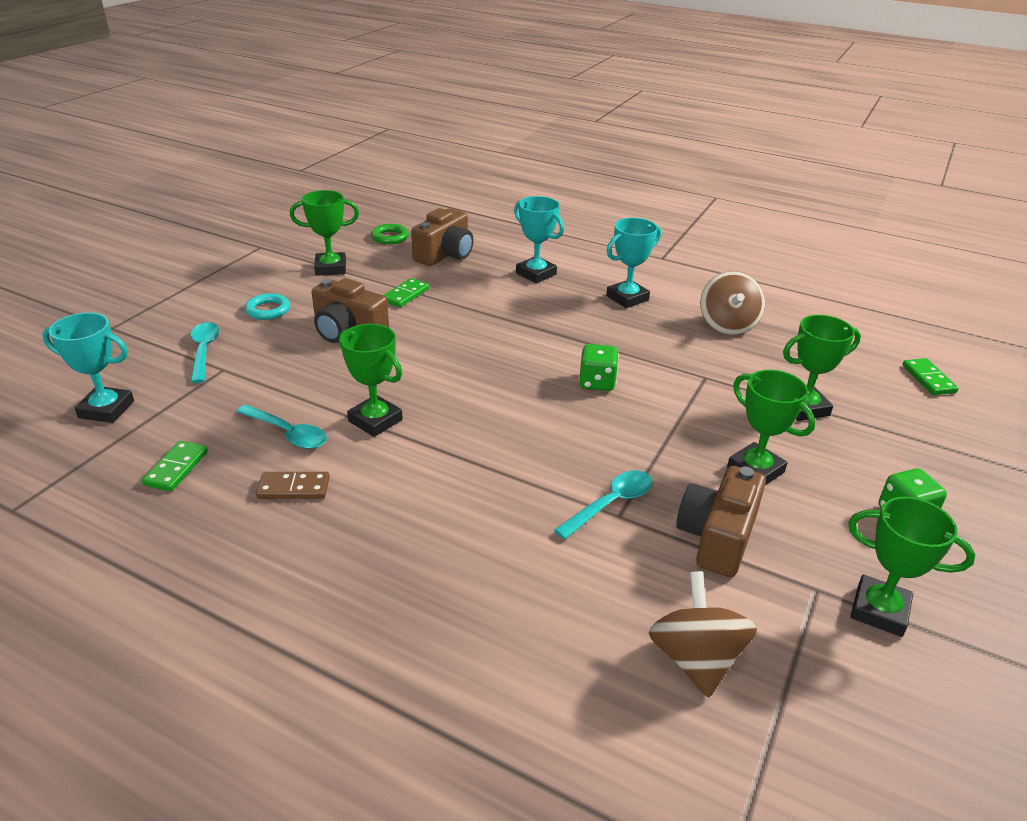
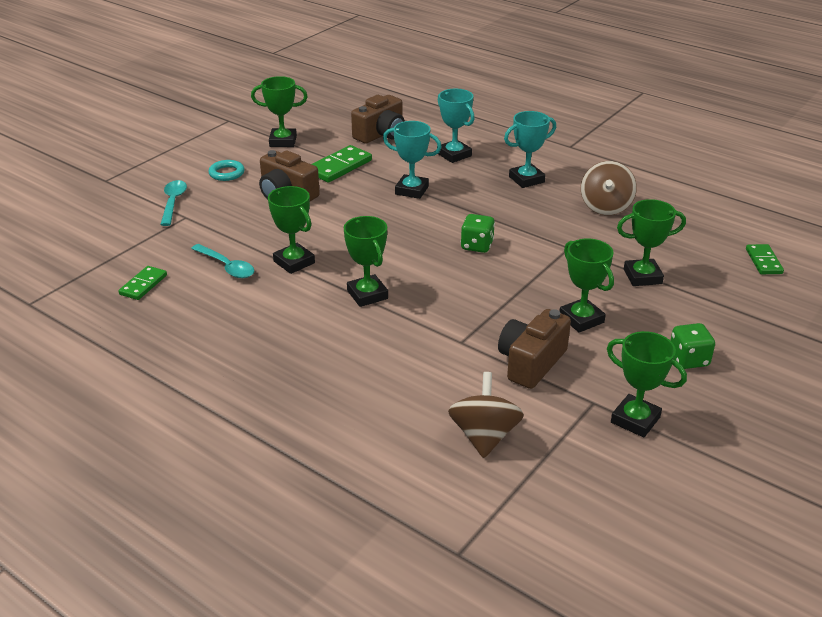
camera: 10 degrees right, 0 degrees up
turquoise trophy [42,312,134,423] -> turquoise trophy moved to [383,121,442,199]
brown domino [256,472,330,499] -> none
green ring [371,224,409,244] -> none
green domino [384,278,429,307] -> green domino [312,145,372,183], size x1.57
turquoise spoon [554,470,653,539] -> none
none -> green trophy [343,216,388,307]

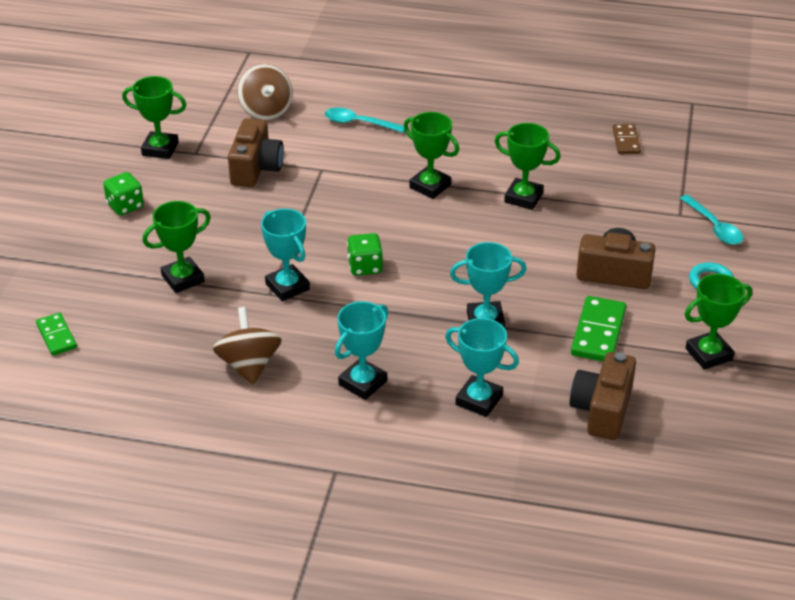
camera: 155 degrees right, 5 degrees up
green domino [119,266,167,300] -> brown domino [613,124,641,154]
turquoise spoon [191,244,254,278] -> turquoise spoon moved to [325,107,404,133]
green trophy [559,238,614,333] -> none
none -> turquoise trophy [261,209,310,301]

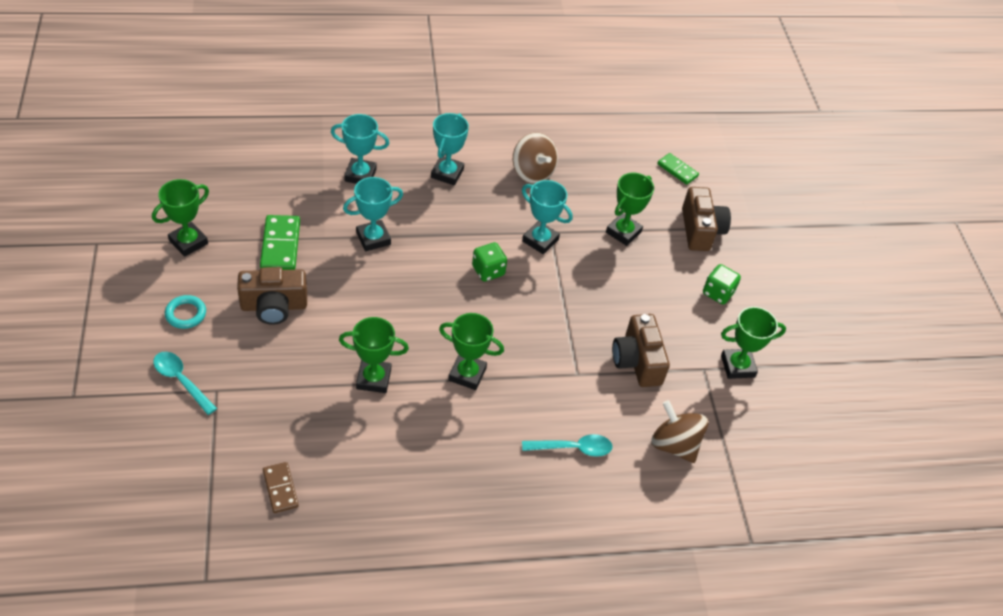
camera: 155 degrees right, 10 degrees up
brown camera [570,352,636,440] -> brown camera moved to [682,187,731,251]

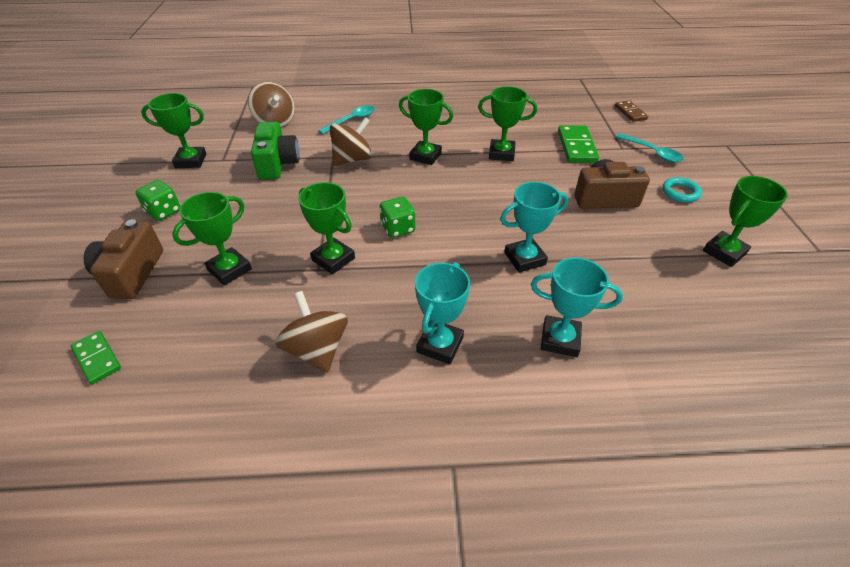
camera: 170 degrees left, 5 degrees down
green domino [260,215,300,270] -> green domino moved to [558,125,599,163]
brown domino [263,462,299,513] -> brown domino moved to [615,100,648,122]
turquoise trophy [522,180,573,254] -> green trophy [298,182,355,274]
turquoise spoon [522,434,612,457] -> turquoise spoon turned 135 degrees clockwise [318,105,375,134]
brown camera [612,314,670,387] -> green camera [251,122,300,180]
none -> brown spinning top [330,117,372,166]

